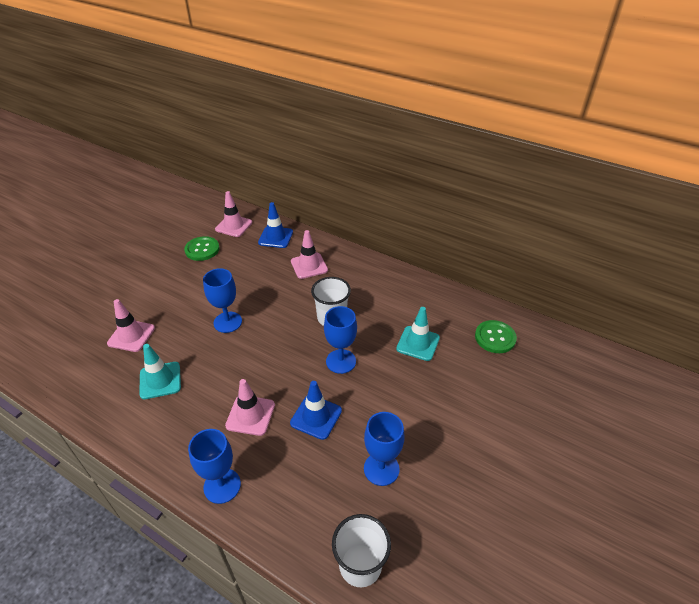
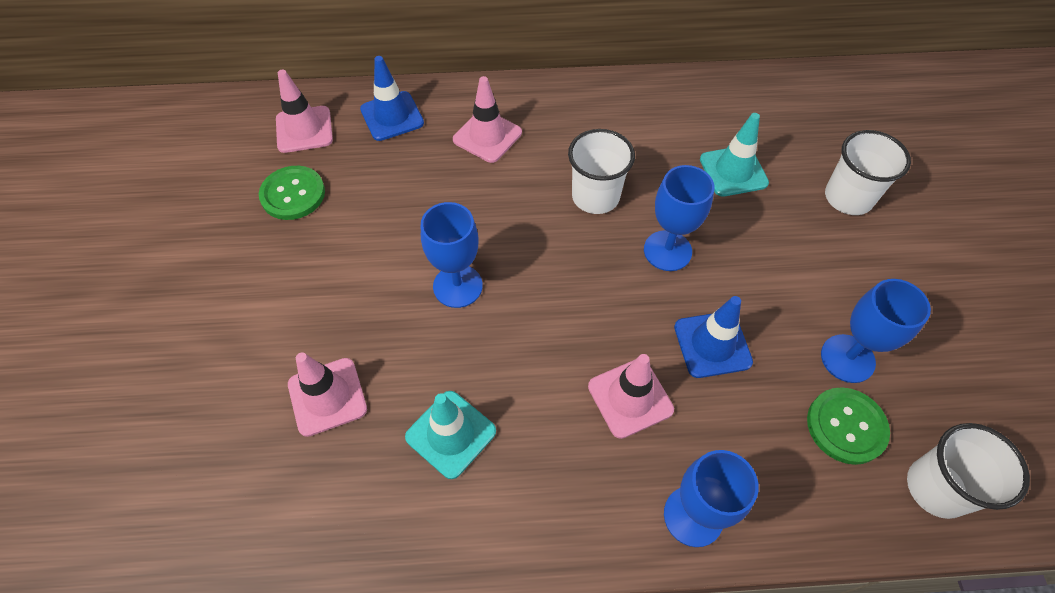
camera: 35 degrees left, 15 degrees up
green button [475,320,517,353] -> green button moved to [807,387,890,465]
none -> white cup [825,130,911,215]

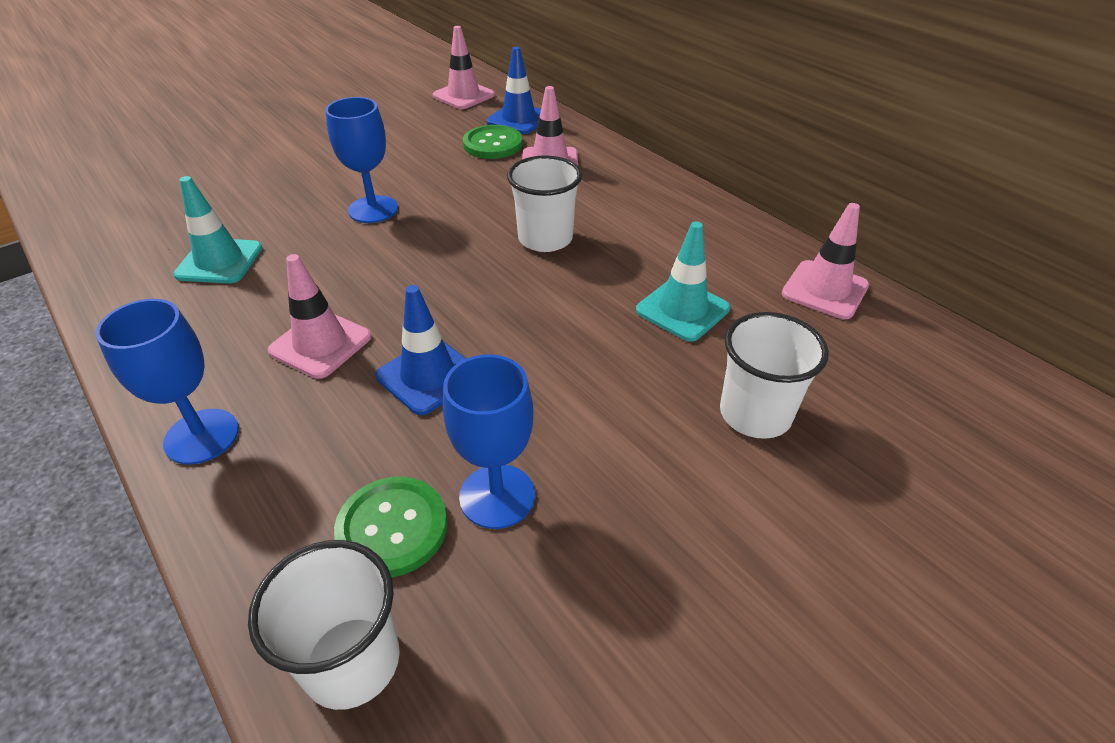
camera: 55 degrees right, 15 degrees down
green button [259,166,325,220] -> green button moved to [463,125,523,159]
pink traffic cone [288,353,367,437] -> pink traffic cone moved to [781,203,869,319]
blue goblet [644,165,715,271] -> none

